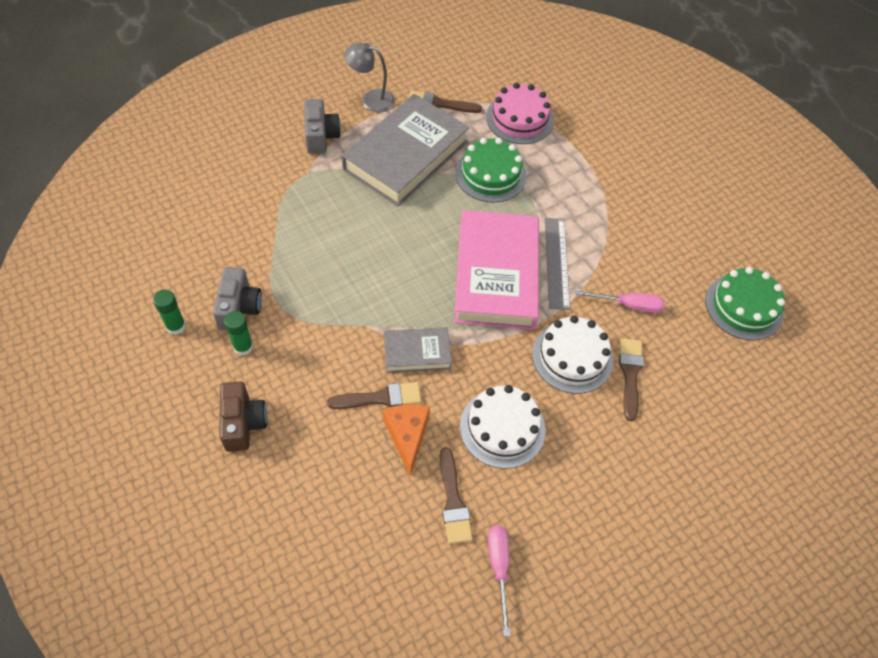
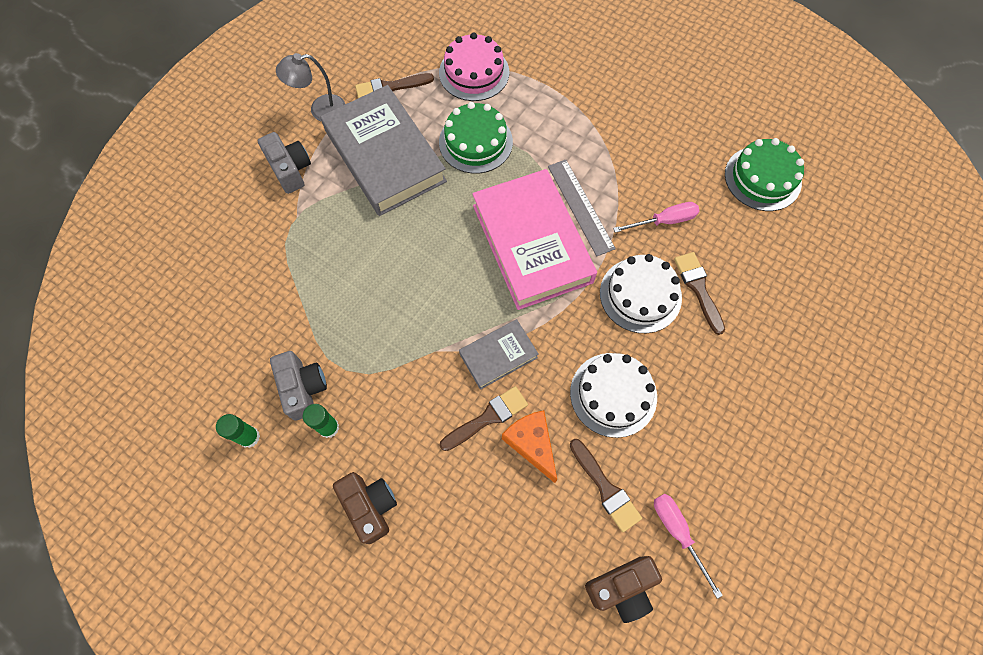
camera: 20 degrees left, 10 degrees up
grey book [342,94,469,206] -> grey book turned 45 degrees counterclockwise [320,85,447,216]
none -> brown camera [585,556,662,623]

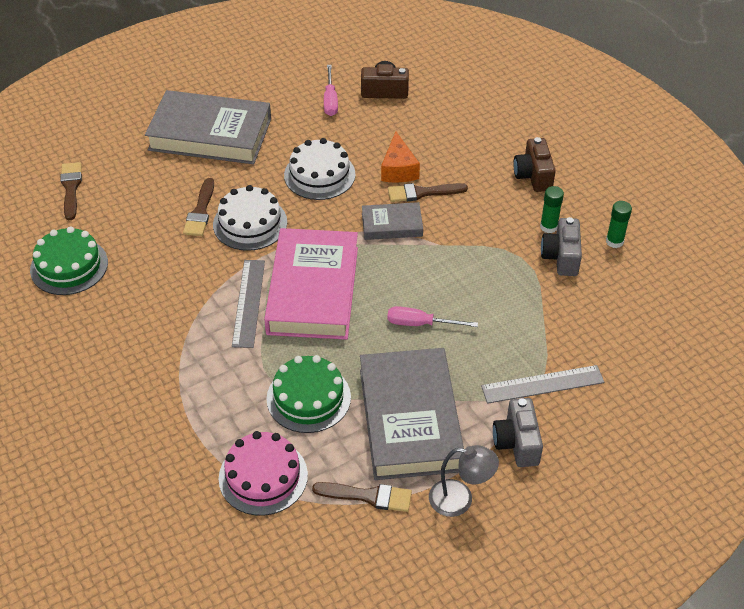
camera: 155 degrees left, 20 degrees down
brown brush [570,439,642,532] -> brown brush moved to [60,162,82,220]
pink screwdriver [613,202,699,233] -> pink screwdriver moved to [387,306,478,327]
none -> grey book [145,90,271,164]
none -> grey ruler [481,365,604,404]

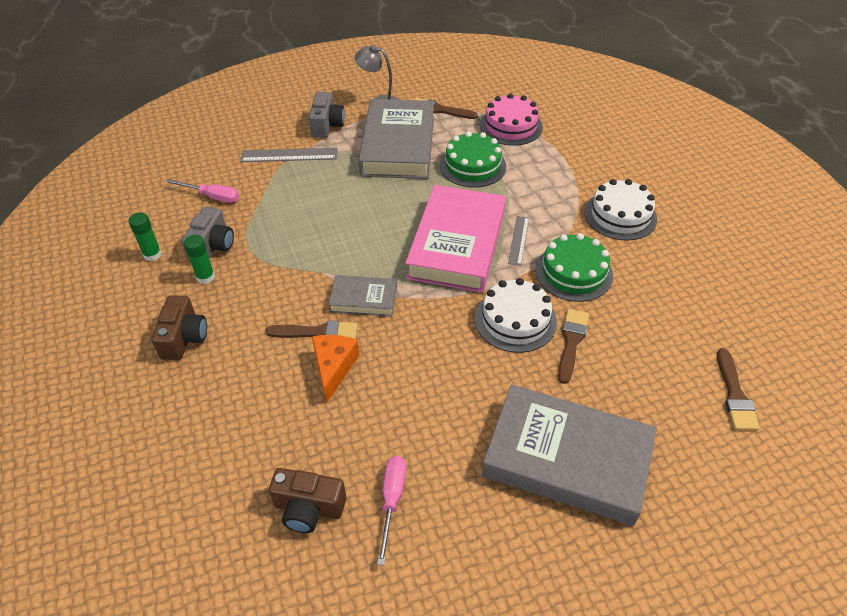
camera: 170 degrees left, 0 degrees up
green cake [30,226,108,295] -> green cake moved to [535,233,613,302]
grey ruler [232,260,265,348] -> grey ruler [508,216,529,266], size x0.65
white cake [284,138,356,200] -> white cake moved to [584,179,657,241]
pink screwdriver [387,306,478,327] -> pink screwdriver moved to [167,179,239,203]

